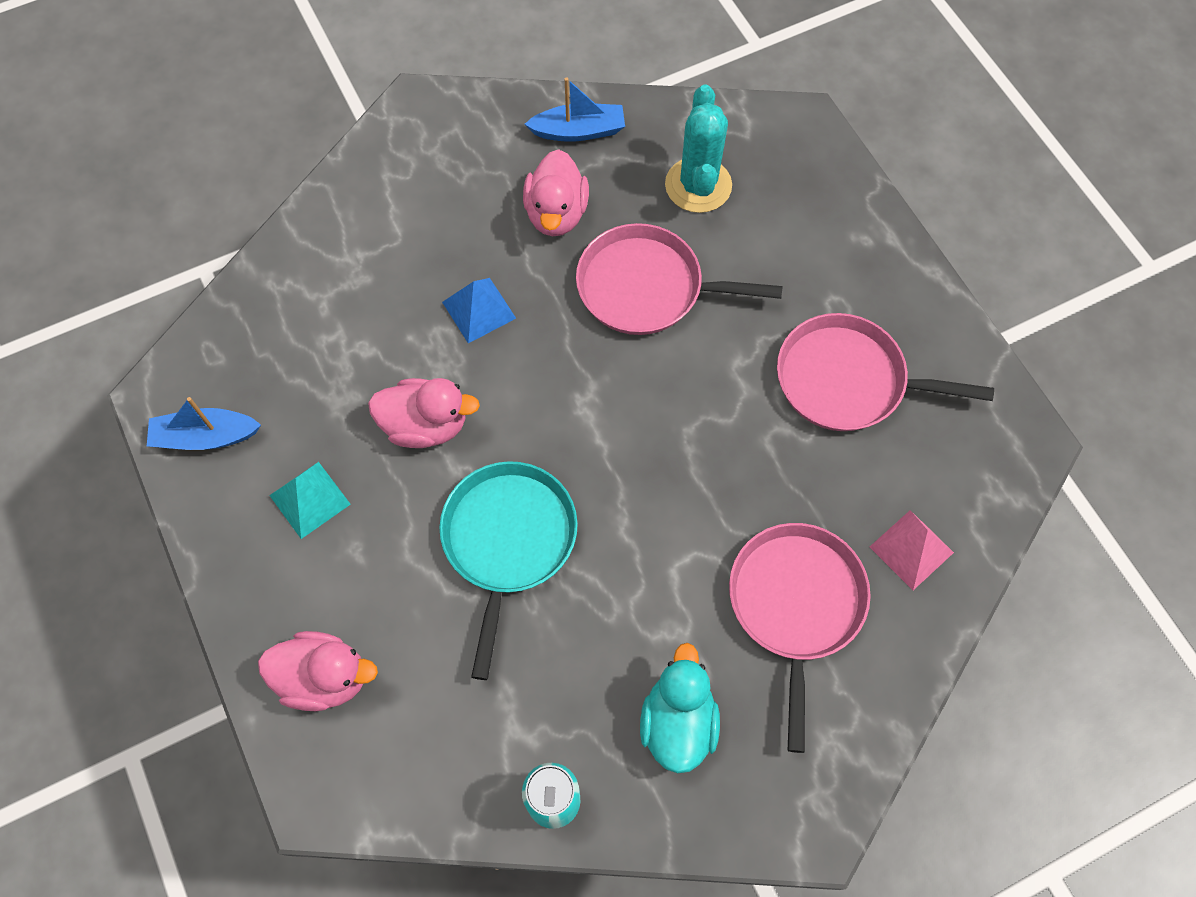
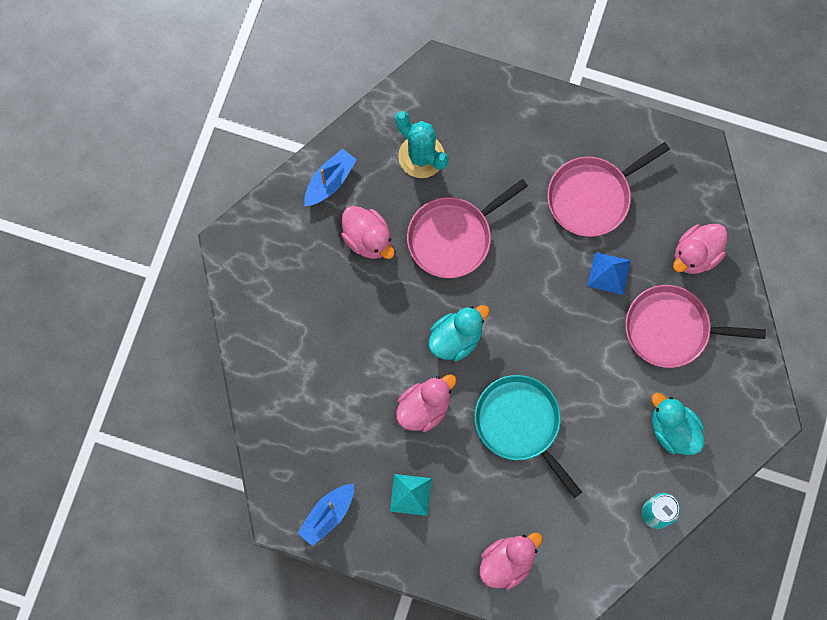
camera: 45 degrees left, 10 degrees up
blue pyramid [442,278,516,343] -> blue pyramid moved to [587,252,631,295]
pink pan [729,523,871,753] -> pink pan turned 45 degrees counterclockwise [625,285,766,368]
pink pyramid [870,510,954,590] -> pink duck [673,224,728,274]
none -> turquoise duck [428,305,490,361]

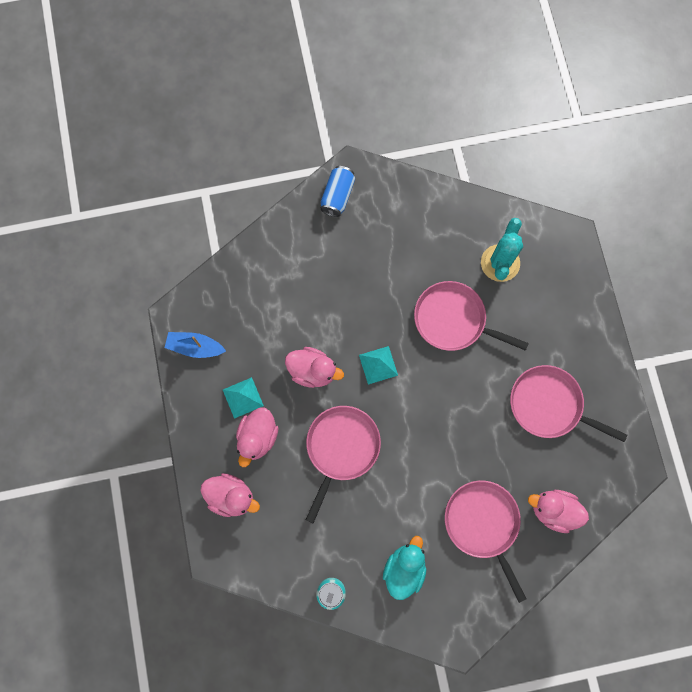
camera: 60 degrees right, 0 degrees up
blue boat [304,148,357,206] -> none
pink duck [341,206,395,259] -> pink duck moved to [236,408,278,467]
turquoise duck [428,305,490,361] -> turquoise pyramid [359,346,398,385]
turquoise pan [474,375,582,498] -> pink pan [306,406,381,524]
blue pyramid [587,252,631,295] -> none
none -> blue can [320,166,355,217]

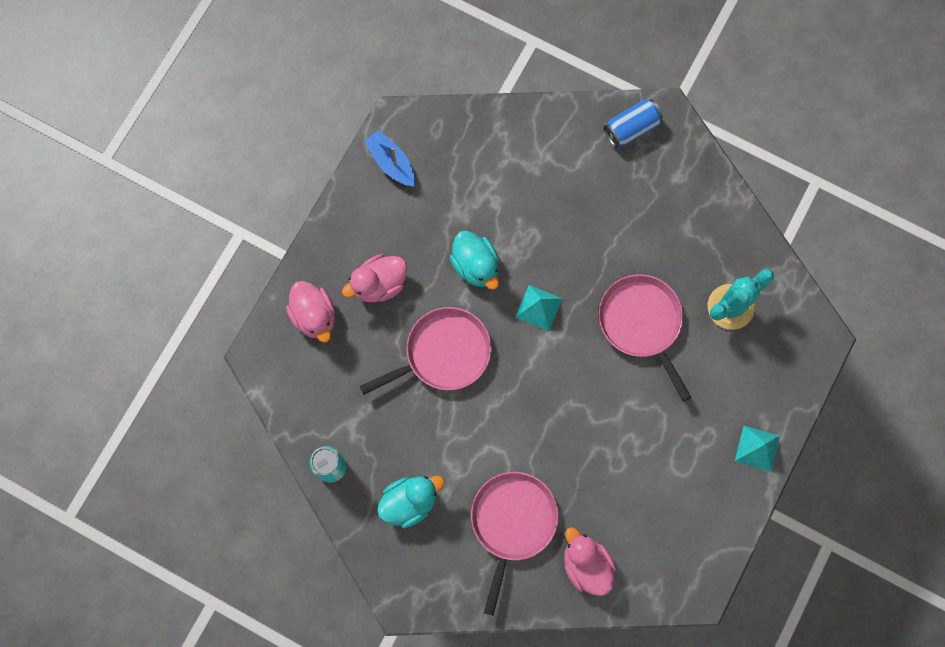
camera: 40 degrees right, 0 degrees up
turquoise pyramid [223,377,264,419] -> turquoise pyramid moved to [735,425,780,472]
pink duck [285,347,344,388] -> turquoise duck [450,231,499,290]
pink pan [510,365,627,442] -> none

